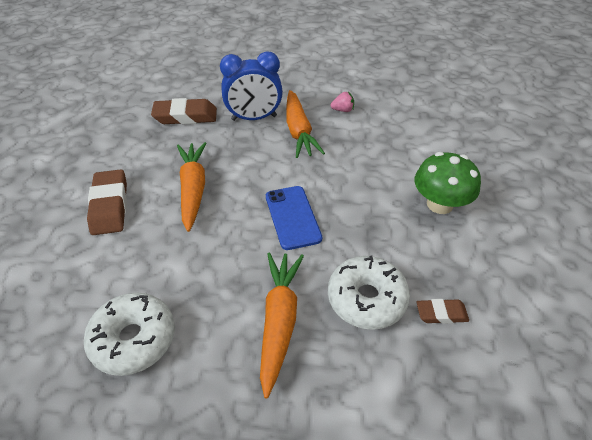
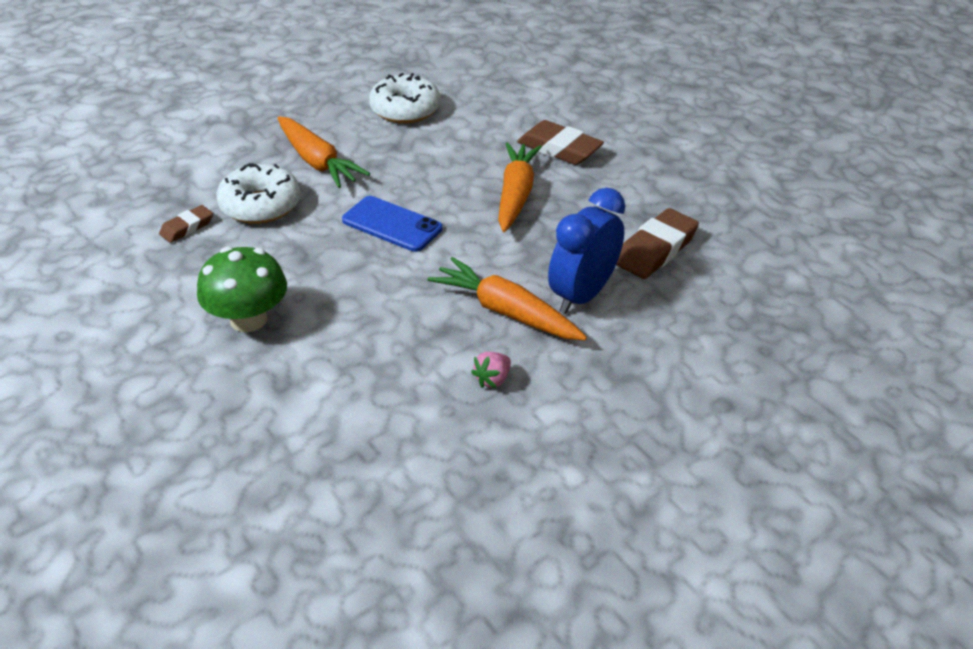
camera: 135 degrees right, 5 degrees down
orange carrot [177,142,206,232] -> orange carrot turned 120 degrees counterclockwise [498,142,542,232]

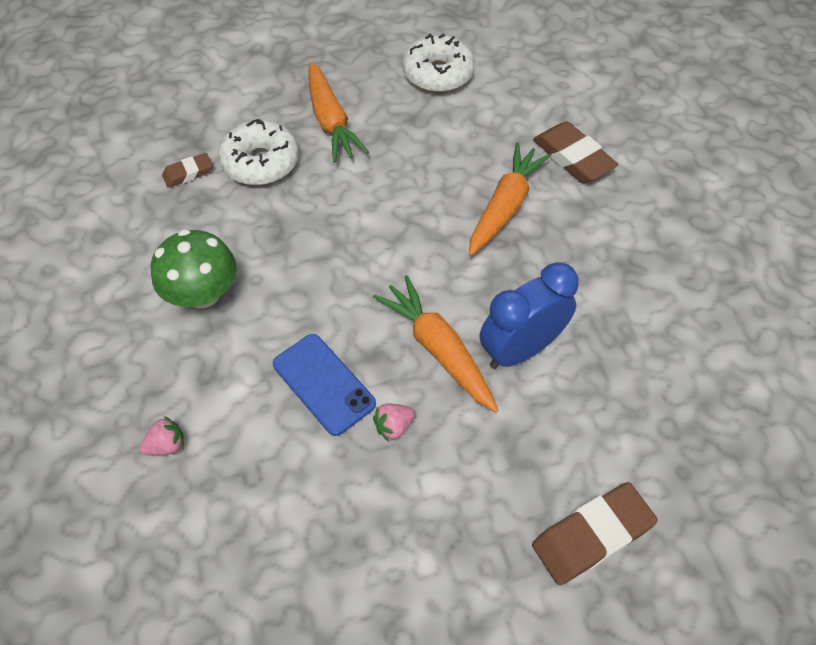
camera: 20 degrees right, 15 degrees up
blue phone [342,196,442,252] -> blue phone moved to [273,334,376,436]
brown eraser [616,208,699,279] -> brown eraser moved to [532,482,658,585]
none -> pink strawberry [140,416,184,456]

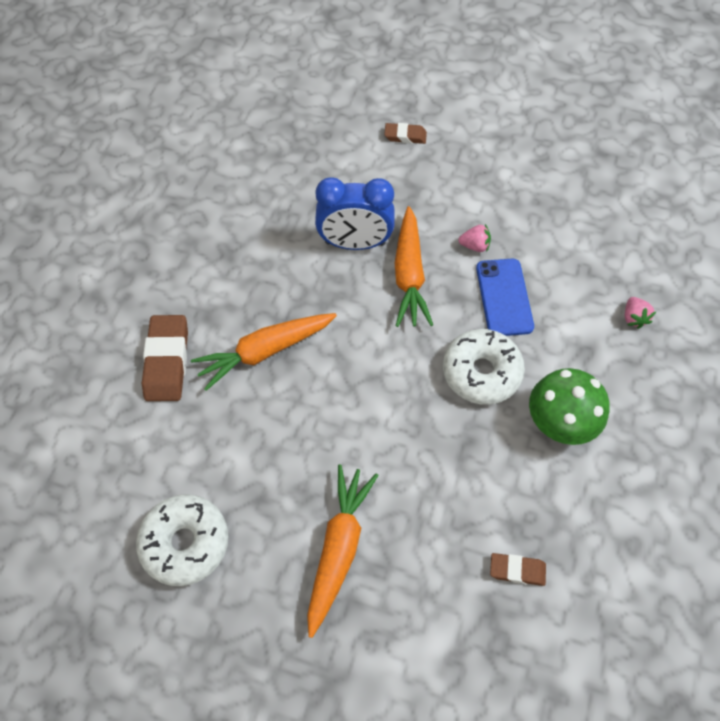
camera: 145 degrees left, 5 degrees up
pink strawberry [140,416,184,456] -> pink strawberry turned 105 degrees counterclockwise [625,297,656,329]
white donut [219,119,299,185] -> white donut moved to [443,329,525,405]
brown eraser [532,482,658,585] -> brown eraser [384,123,427,144], size x0.56

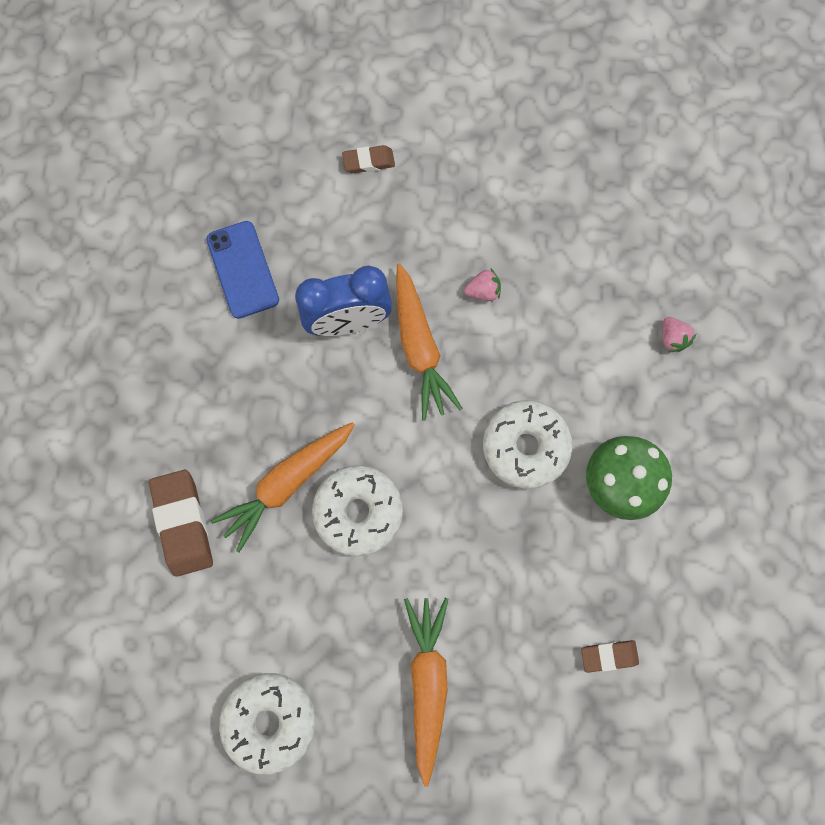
camera: 15 degrees left, 15 degrees up
blue phone [476,259,534,336] -> blue phone moved to [206,221,279,319]
none -> white donut [312,465,403,556]

